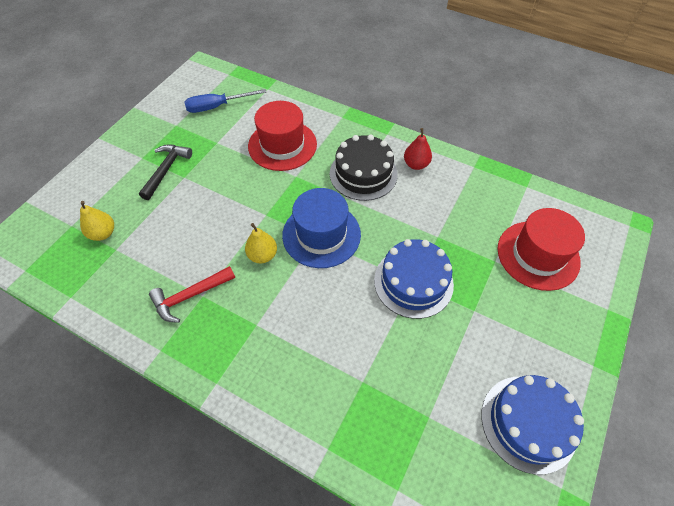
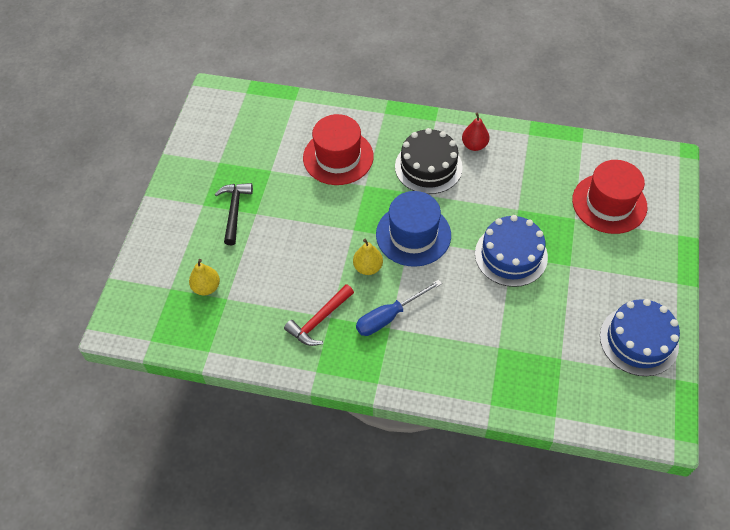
camera: 15 degrees left, 0 degrees up
blue screwdriver [184,89,266,113] -> blue screwdriver moved to [356,279,442,336]

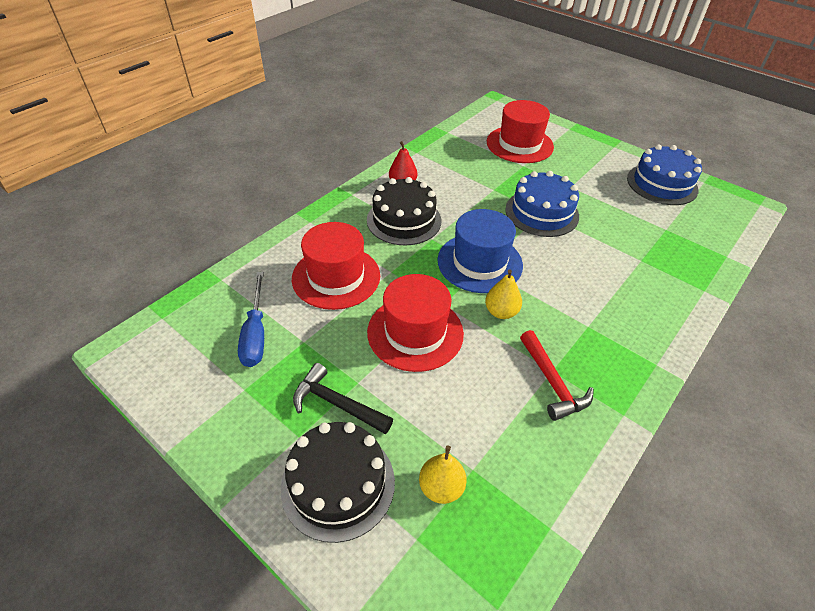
camera: 65 degrees left, 10 degrees down
blue screwdriver [356,279,442,336] -> blue screwdriver moved to [238,272,264,367]
none -> black cake [281,422,395,543]
none -> red hat [367,274,464,372]

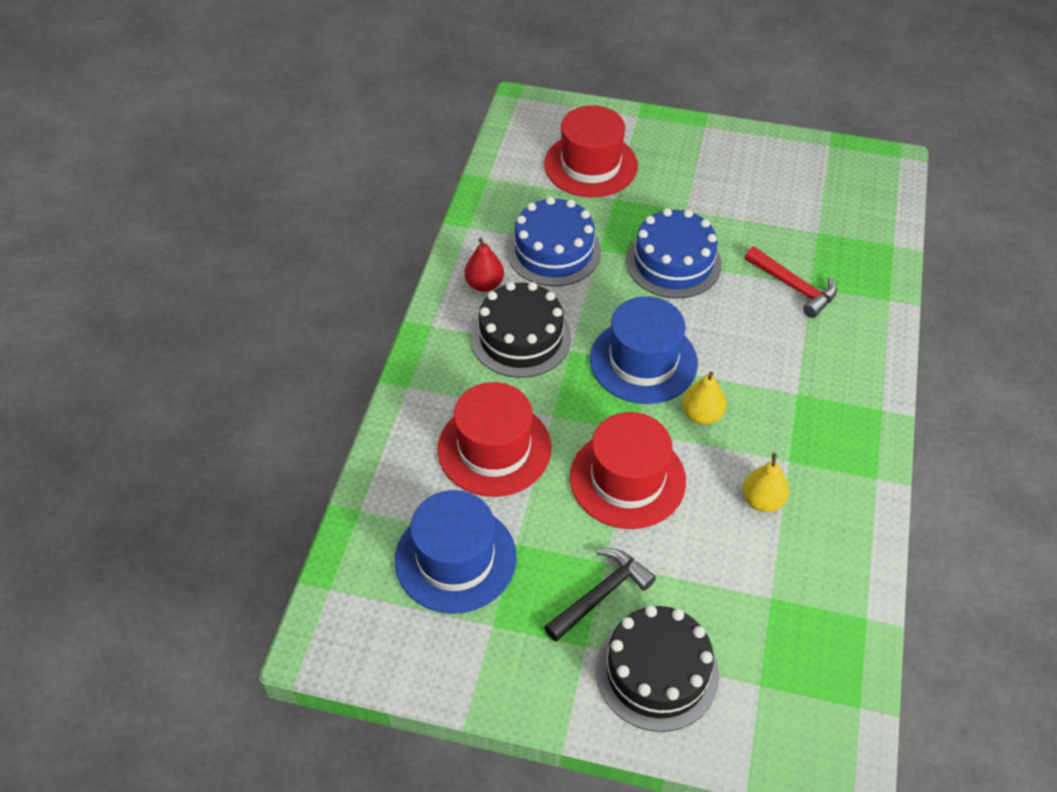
camera: 25 degrees left, 5 degrees up
blue screwdriver [238,272,264,367] -> blue hat [395,490,517,614]
black hammer [293,363,393,434] -> black hammer turned 135 degrees clockwise [544,548,656,642]
yellow pear [419,446,467,504] -> yellow pear moved to [742,453,789,512]
red hammer [520,330,594,421] -> red hammer moved to [745,247,837,318]
blue cake [627,144,702,205] -> blue cake moved to [507,197,601,287]

